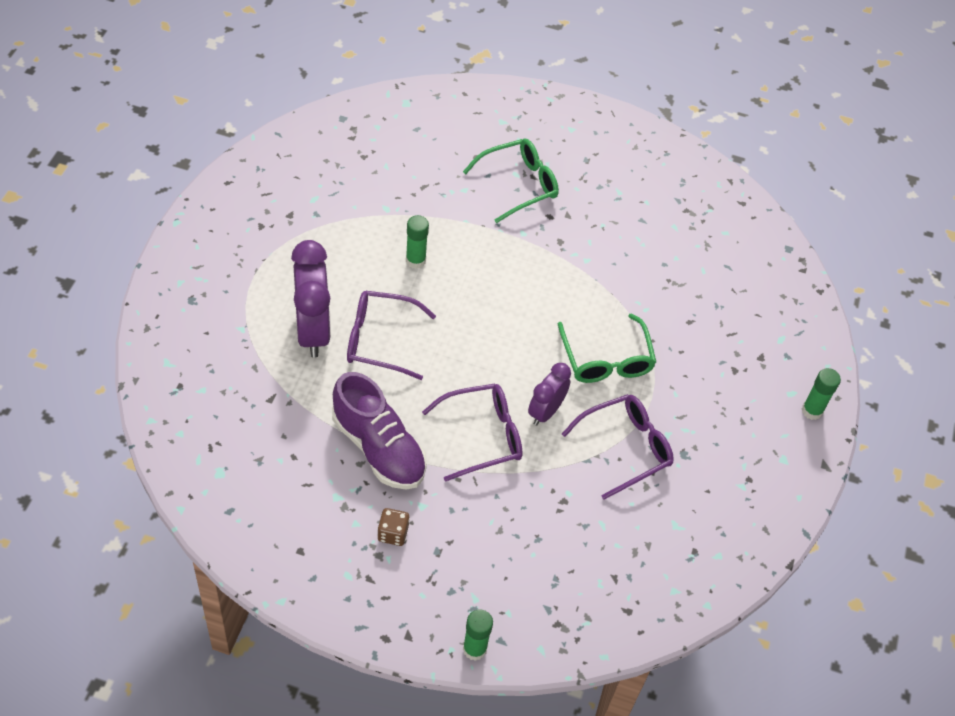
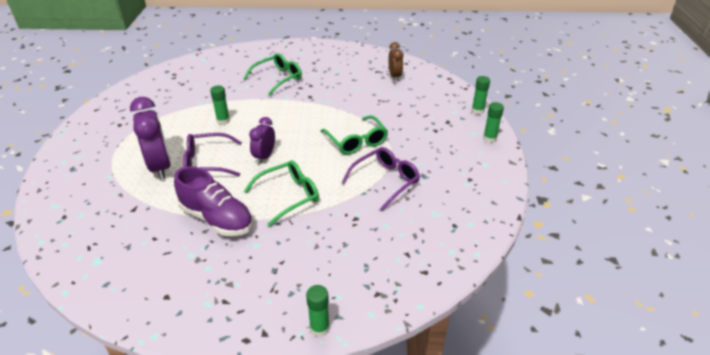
camera: 10 degrees left, 15 degrees down
brown dice [378,508,409,546] -> none
purple glasses [422,383,523,482] -> green glasses [244,160,319,227]
purple clock [528,363,571,426] -> purple clock moved to [249,117,275,164]
none -> brown clock [388,42,403,81]
none -> green glue stick [471,76,490,115]

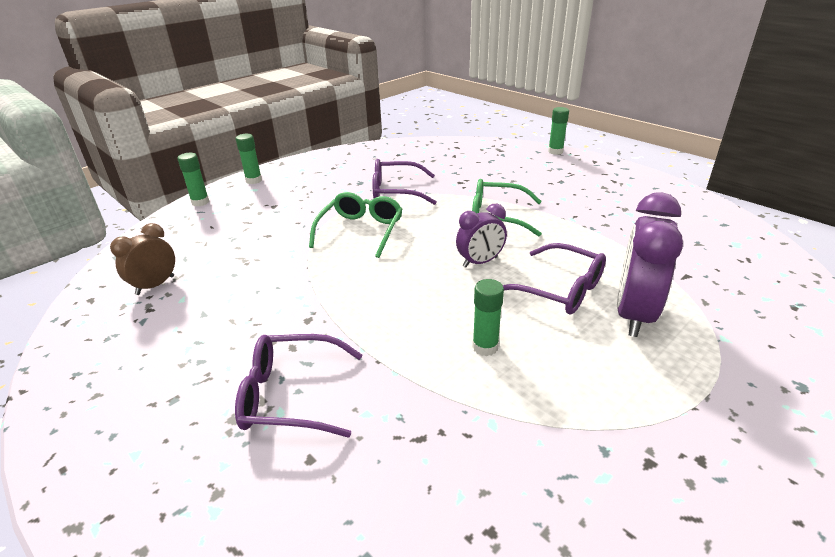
camera: 135 degrees left, 5 degrees down
purple shoe [174,166,253,236] -> none
green glasses [243,53,302,96] -> purple glasses [235,334,362,437]

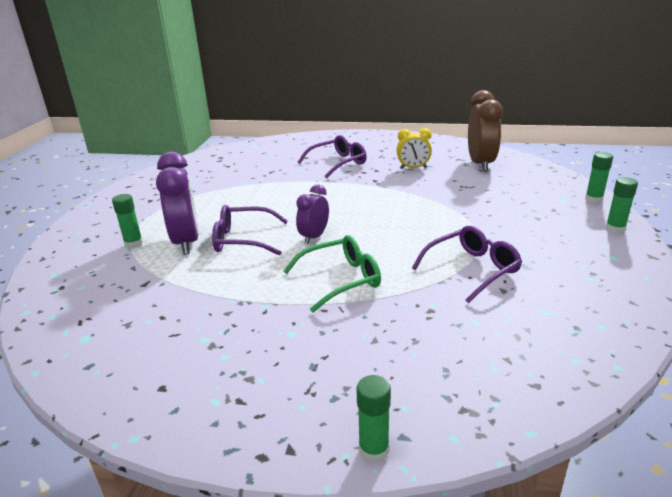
camera: 145 degrees right, 5 degrees down
brown clock [110,223,175,295] -> brown clock [468,90,503,172], size x1.69
green glasses [309,192,402,258] -> none
green glue stick [472,279,504,356] -> green glue stick moved to [112,194,143,249]
none -> yellow clock [397,128,432,169]

